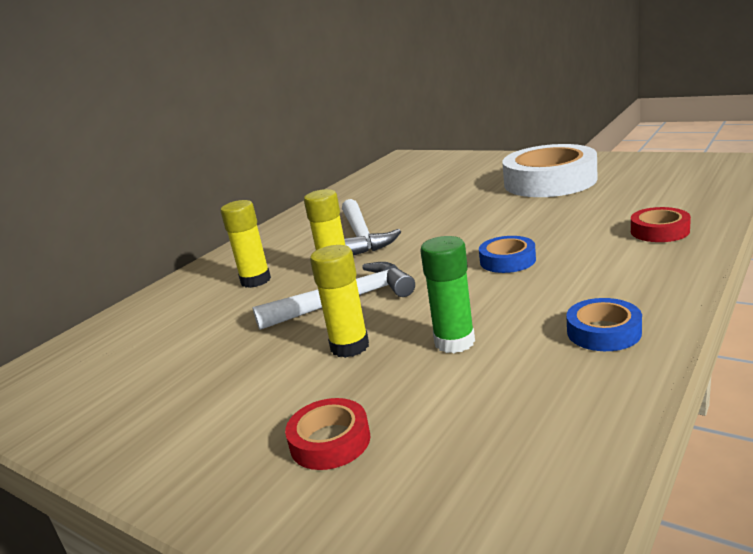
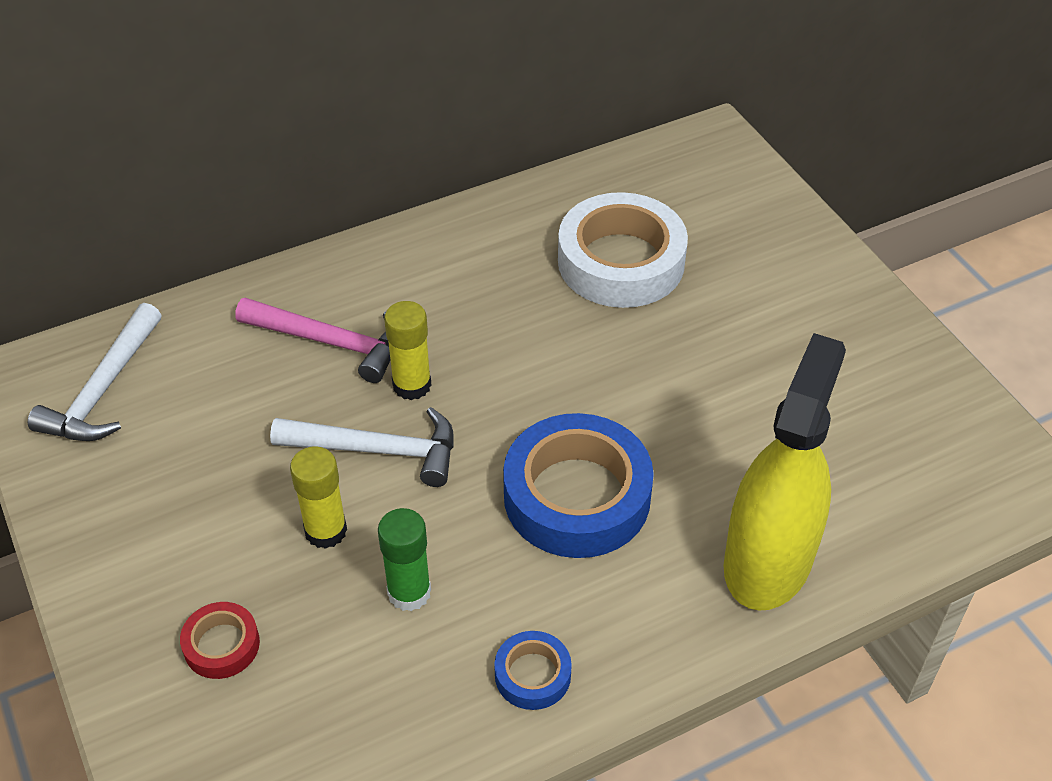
camera: 25 degrees right, 25 degrees up
yellow glue stick [220,200,271,288] -> pink hammer [235,298,390,383]
white hammer [342,199,401,256] -> white hammer moved to [28,303,162,441]
blue tape [479,236,536,273] -> blue tape [503,413,654,558], size x2.13
white tape [502,144,598,197] -> white tape moved to [558,192,688,308]
red tape [631,207,691,242] -> yellow spray bottle [724,333,846,611]

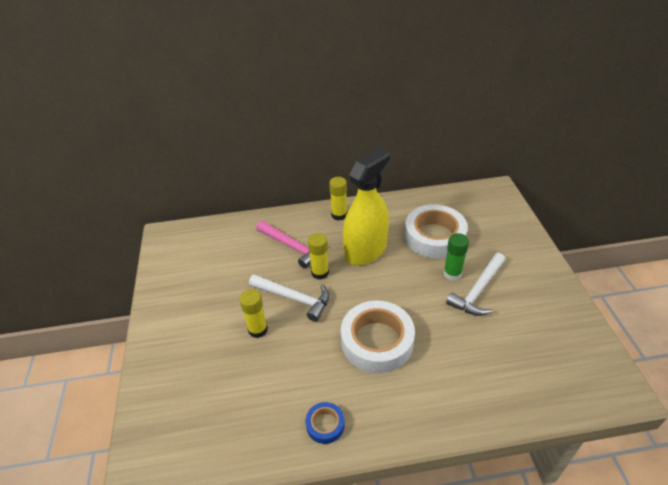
camera: 20 degrees right, 5 degrees down
white hammer [28,303,162,441] -> white hammer moved to [446,253,505,316]
red tape [180,602,260,679] -> none
green glue stick [378,508,431,611] -> green glue stick moved to [443,233,469,281]
blue tape [503,413,654,558] -> white tape [341,301,415,373]
yellow spray bottle [724,333,846,611] -> yellow spray bottle moved to [343,148,390,266]
none -> yellow glue stick [329,177,347,220]

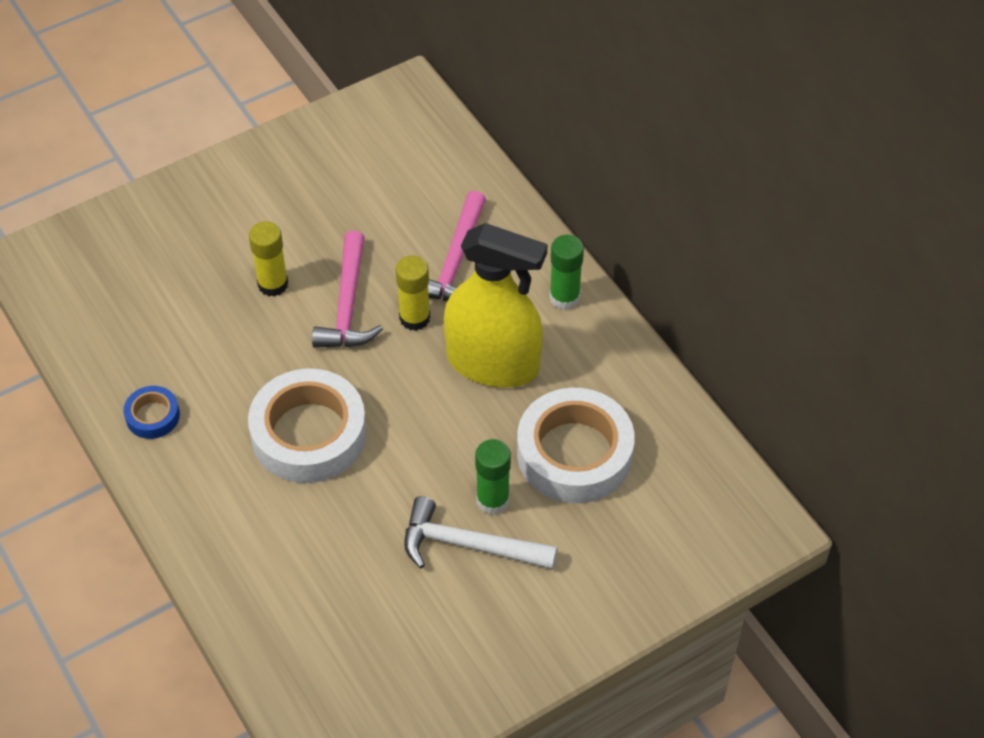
camera: 65 degrees right, 10 degrees up
white hammer [249,274,330,322] -> pink hammer [312,231,383,348]
yellow glue stick [329,177,347,220] -> green glue stick [549,235,584,310]

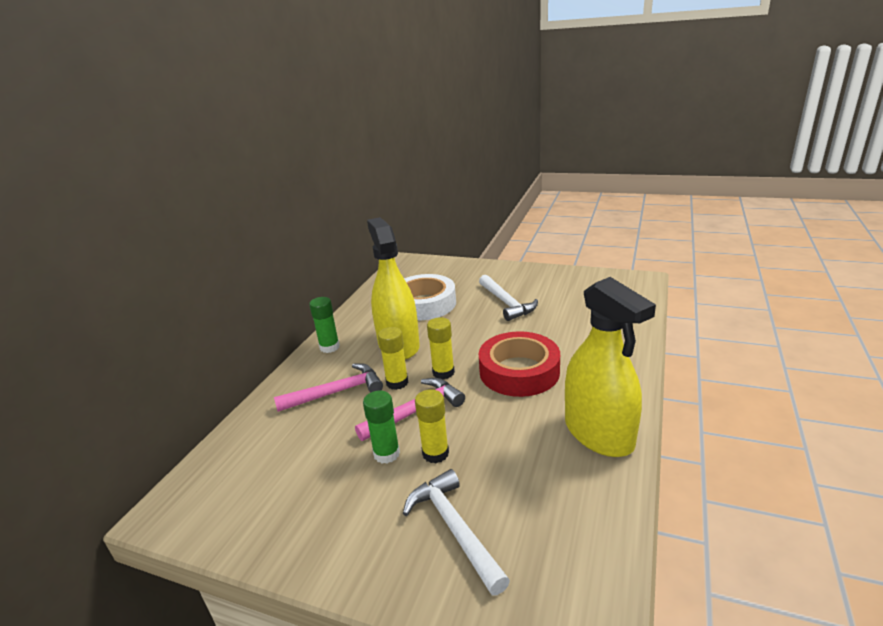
camera: 125 degrees left, 25 degrees down
blue tape [123,386,180,439] -> yellow spray bottle [565,277,656,457]
white tape [248,369,367,483] -> red tape [479,331,560,397]
green glue stick [475,439,511,515] -> green glue stick moved to [363,391,400,464]
none -> white hammer [403,469,510,596]
none -> yellow glue stick [427,317,455,380]

